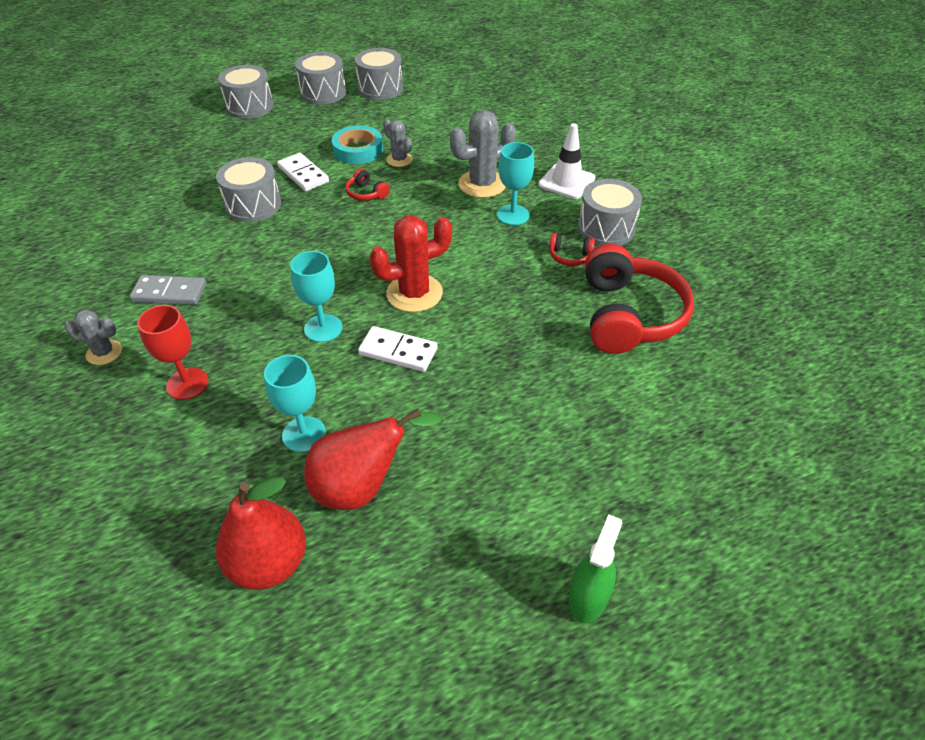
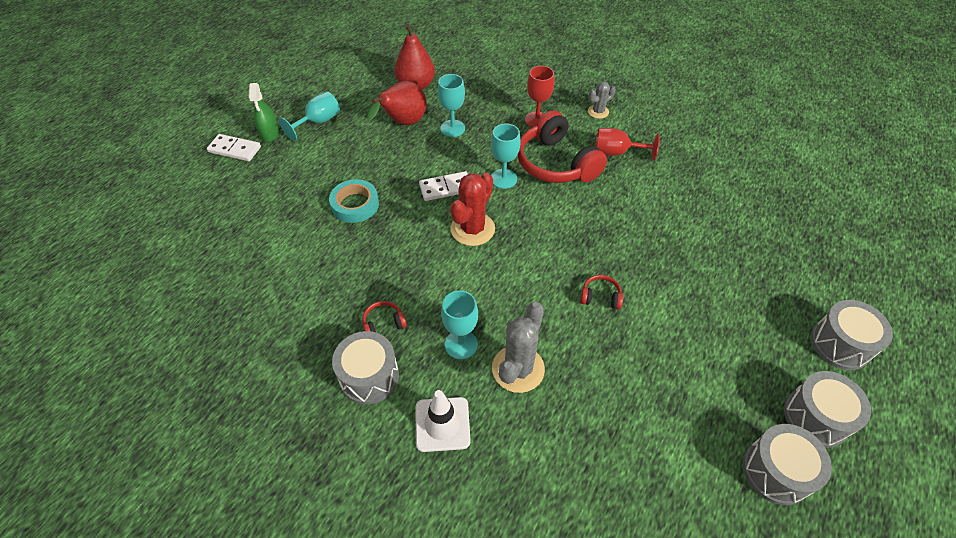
camera: 145 degrees right, 5 degrees up
grey domino [130,275,206,305] -> red goblet [595,128,660,160]
grey drum [216,157,281,222] -> none
white domino [277,153,329,191] -> white domino moved to [207,134,261,161]
turquoise tape [332,125,383,164] -> turquoise tape moved to [329,179,379,223]
grey cactus [383,119,412,167] -> none
red headphones [585,244,694,354] -> red headphones moved to [517,110,607,183]
none -> turquoise goblet [279,91,340,141]

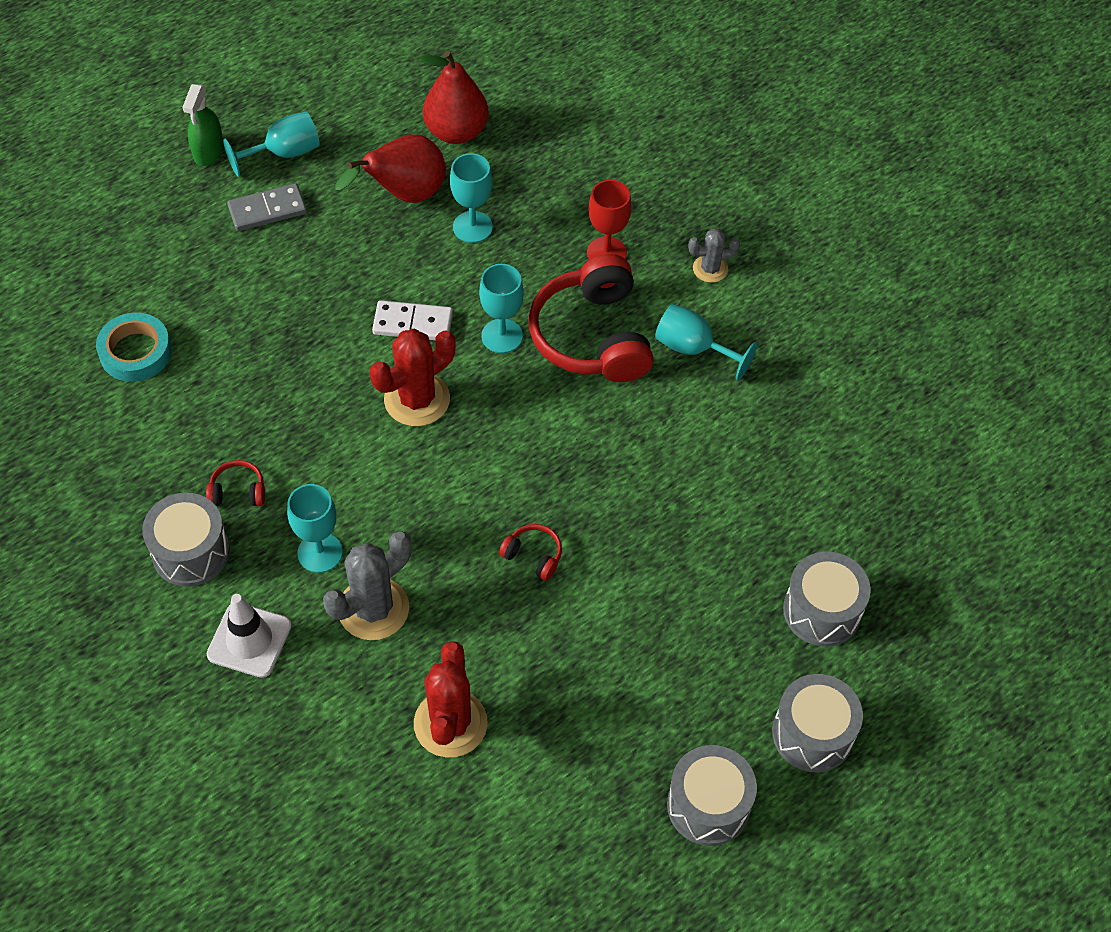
camera: 20 degrees right, 5 degrees up
white domino [207,134,261,161] -> none
turquoise tape [329,179,379,223] -> turquoise tape moved to [96,313,172,382]
red goblet [595,128,660,160] -> turquoise goblet [655,304,757,381]
grey drum [743,424,832,505] -> grey drum moved to [783,552,871,646]
none -> grey domino [227,183,307,231]
none -> red cactus [414,641,488,758]

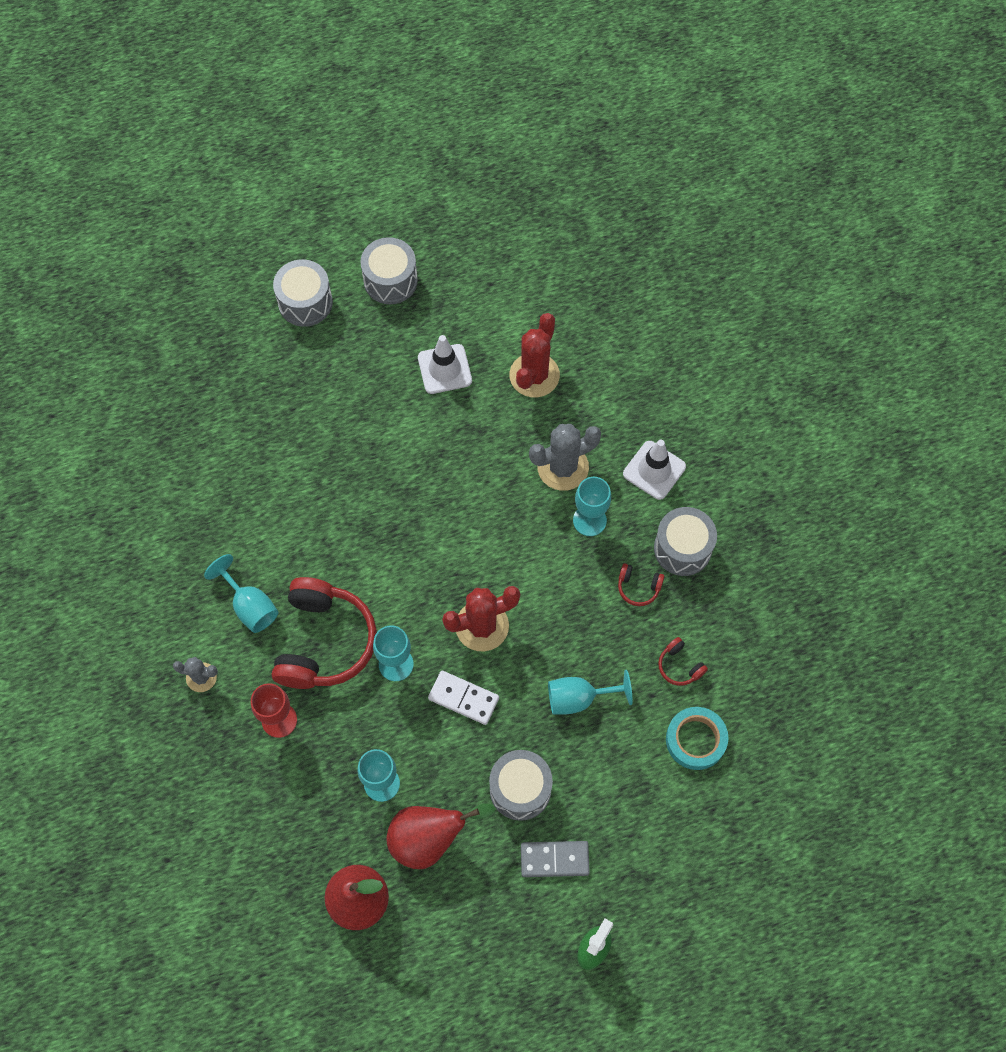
camera: 160 degrees left, 10 degrees up
turquoise goblet [223,112,320,177] -> turquoise goblet moved to [548,670,633,715]
red headphones [499,524,562,581] -> red headphones moved to [658,637,708,686]
grey drum [783,552,871,646] -> grey drum moved to [489,750,553,821]
none -> white traffic cone [418,335,472,394]

